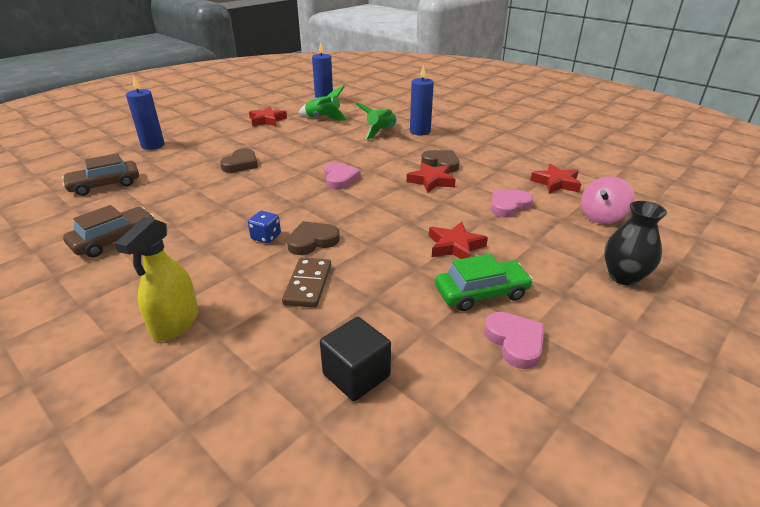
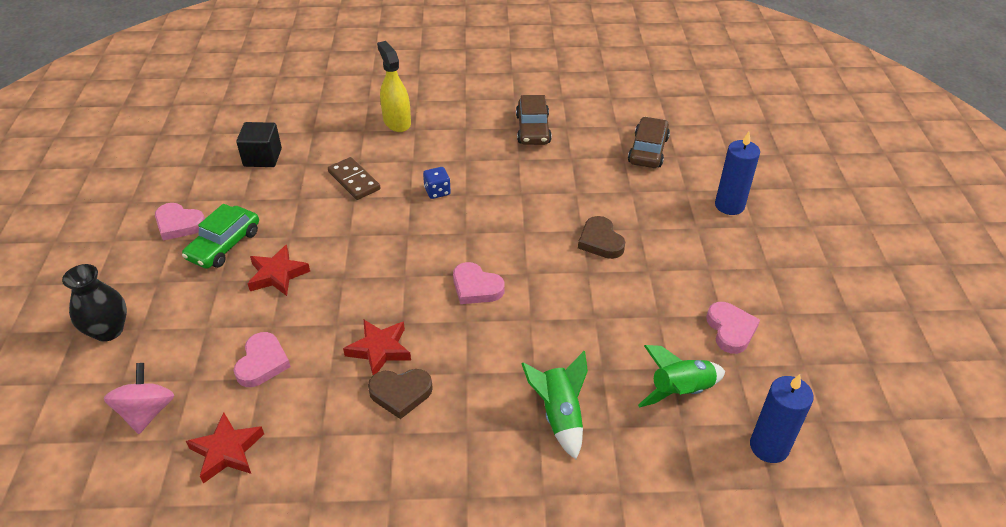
camera: 135 degrees right, 10 degrees up
red star [249,106,287,127] -> pink heart [706,302,760,354]
brown heart [287,221,340,255] -> none
blue candle [410,65,434,135] -> none

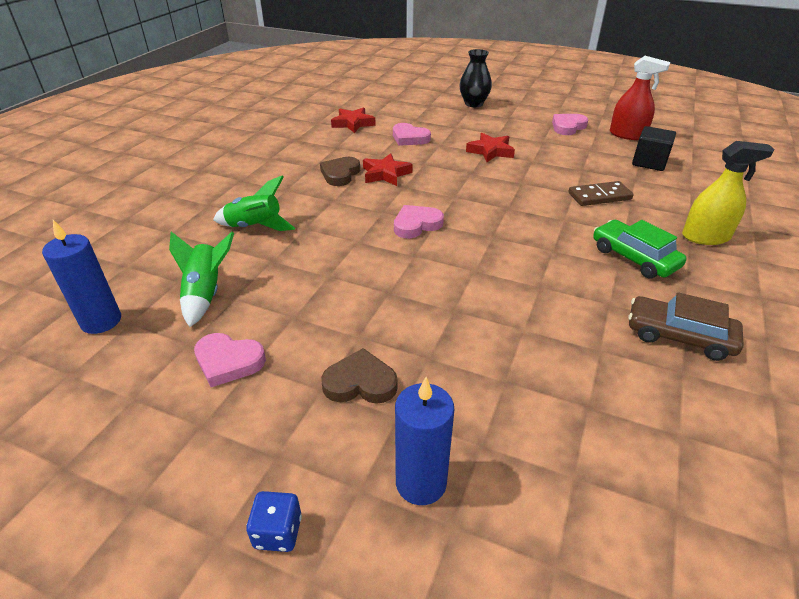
camera: 115 degrees right, 5 degrees down
pink spinning top [104,363,174,434] -> none
green car [182,204,259,269] -> green car moved to [593,220,686,278]
blue dice [423,167,451,199] -> blue dice moved to [246,491,302,552]
brown heart [578,216,625,259] -> brown heart moved to [321,348,398,404]
brown car [628,117,670,168] -> none
none -> red spray bottle [610,56,670,140]

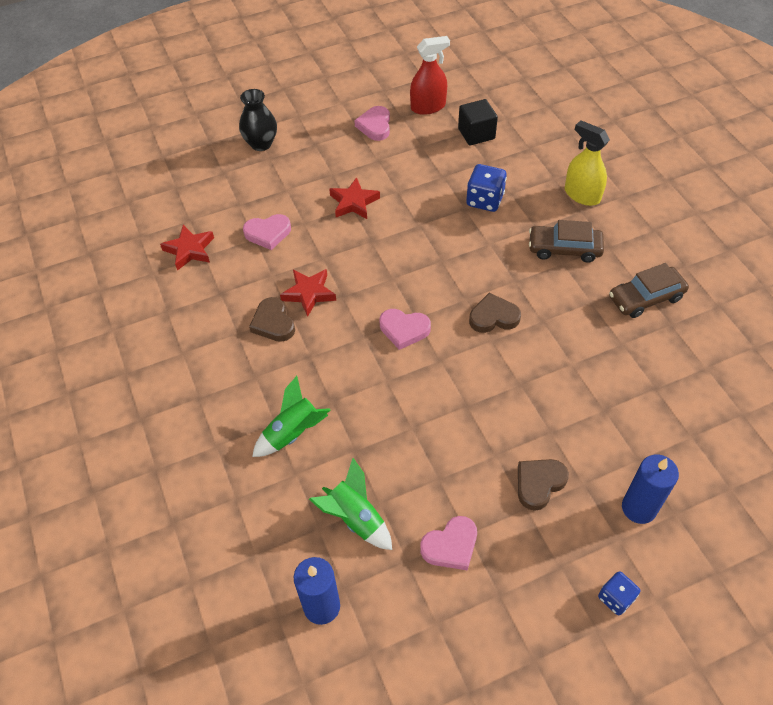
camera: 45 degrees left, 15 degrees up
pink heart [394,205,444,238] -> pink heart turned 90 degrees counterclockwise [380,309,431,350]
brown domino [568,181,634,206] -> blue dice [466,164,507,212]
green car [593,220,686,278] -> brown car [529,220,604,263]
yellow spray bottle [682,141,774,245] -> yellow spray bottle turned 90 degrees counterclockwise [565,120,610,206]
none -> brown heart [469,293,521,333]

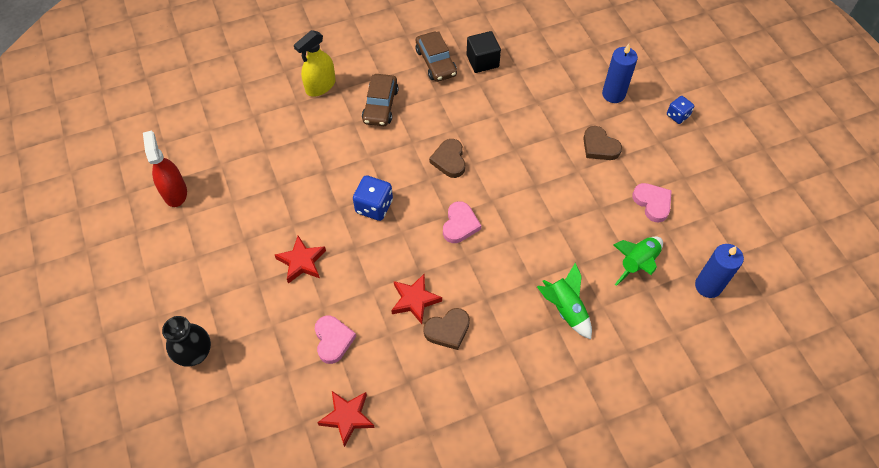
camera: 90 degrees left, 5 degrees up
pink heart [354,106,390,141] -> none
black cube [458,99,498,145] -> black cube moved to [467,31,501,73]
blue dice [466,164,507,212] -> blue dice moved to [353,175,393,221]

